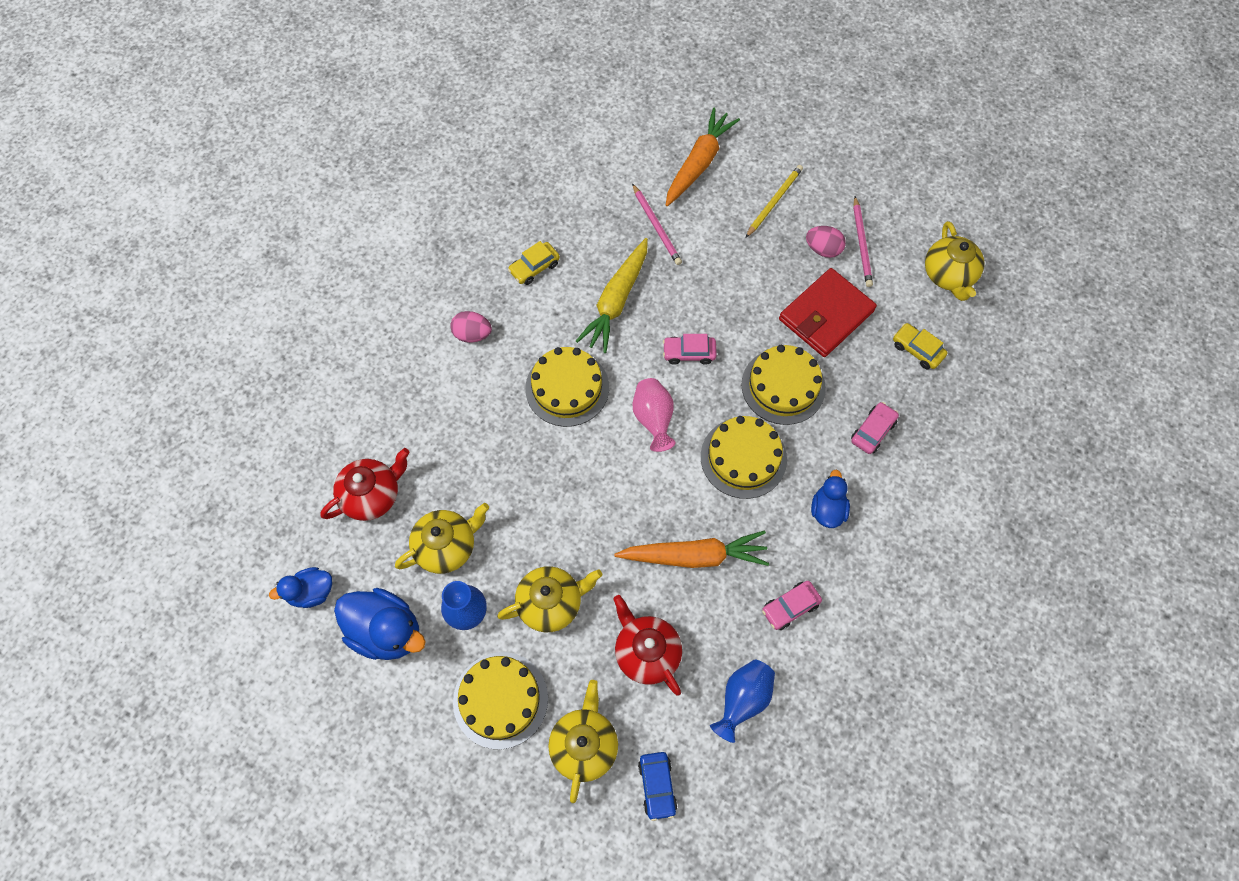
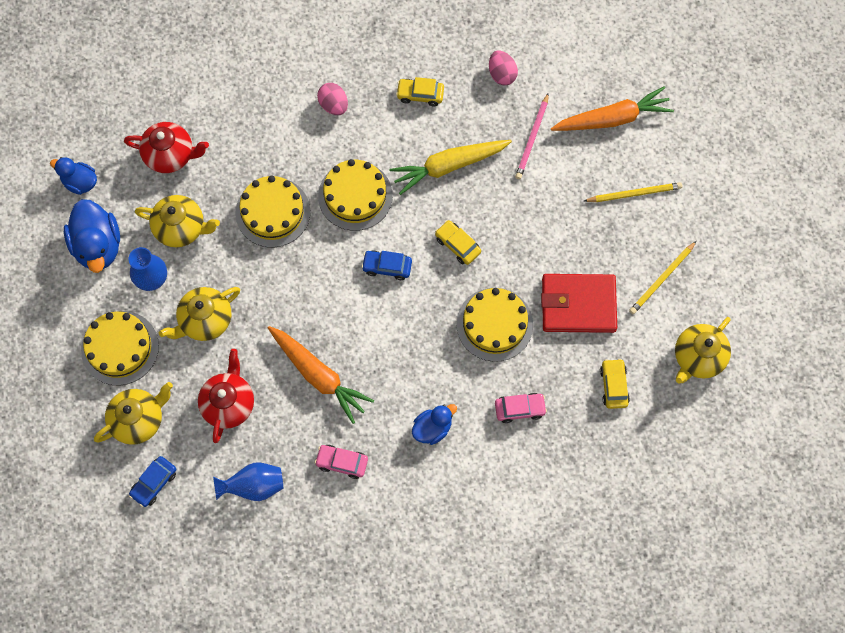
camera: 45 degrees right, 5 degrees up
yellow teapot [497,566,602,632] -> yellow teapot turned 120 degrees clockwise [159,287,240,341]
pink vase [633,378,676,452] -> blue car [361,251,412,280]
pink car [663,334,717,365] -> yellow car [435,220,481,265]
yellow cake [701,416,787,499] -> yellow cake moved to [235,175,310,248]
pink egg [806,226,846,258] -> pink egg moved to [489,51,518,85]
pink pencil [853,196,873,287] -> yellow pencil [629,241,696,314]

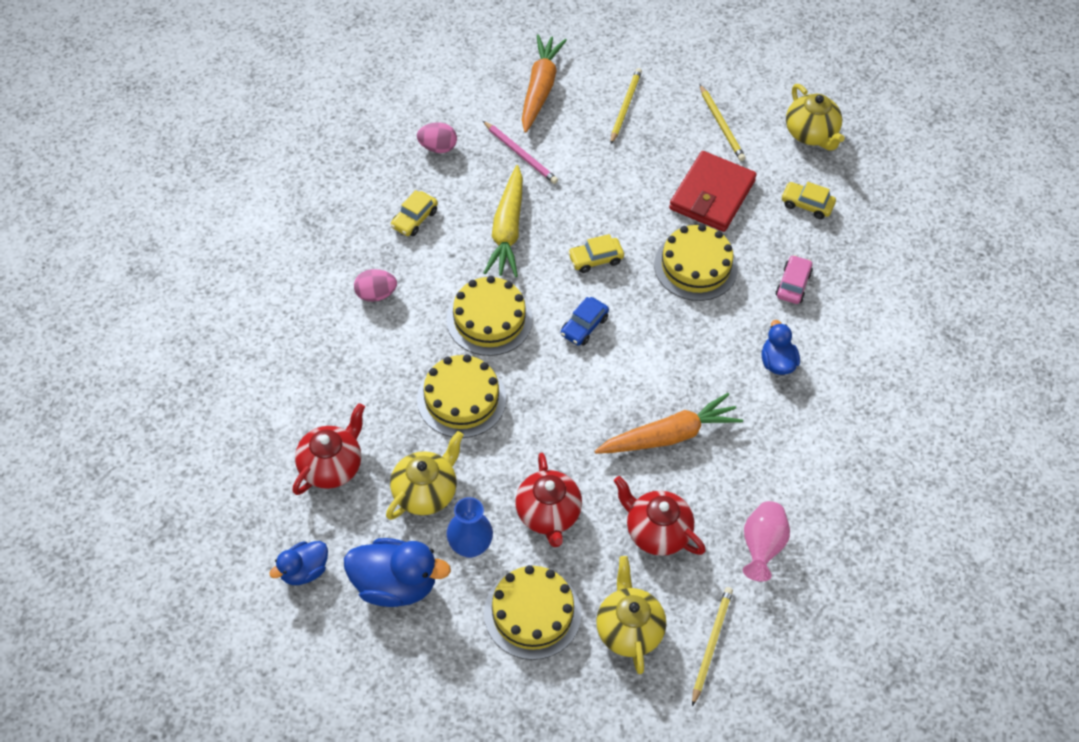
camera: 65 degrees left, 15 degrees down
blue car [129,456,177,507] -> yellow pencil [692,587,733,707]
yellow teapot [159,287,240,341] -> red teapot [515,453,582,547]
blue vase [213,463,283,501] -> pink vase [743,501,790,582]
pink car [315,445,368,479] -> none

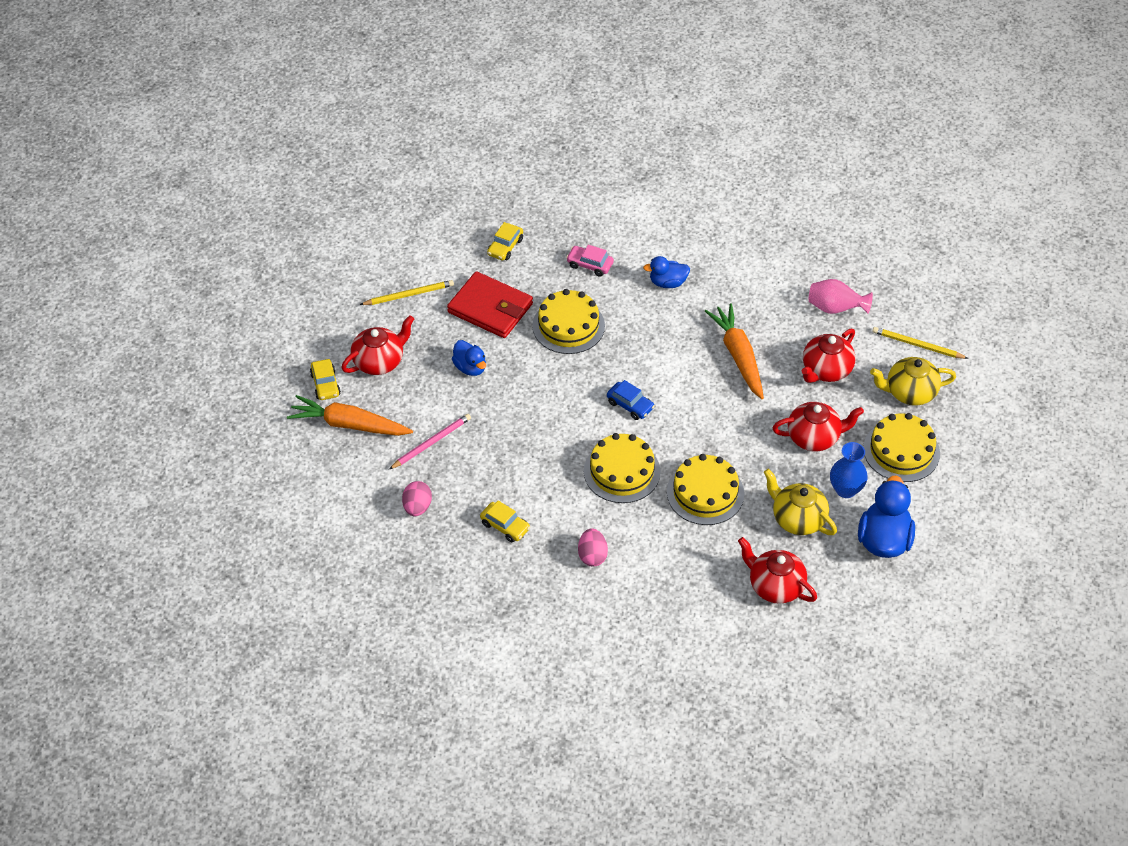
camera: 85 degrees left, 5 degrees down
blue duck [269,541,328,585] -> blue duck moved to [452,340,486,376]
yellow carrot [484,165,523,277] -> none
yellow car [568,234,624,273] -> yellow car moved to [310,359,341,400]
yellow pencil [611,68,642,144] -> red teapot [341,315,414,375]
yellow teapot [786,84,845,151] -> none

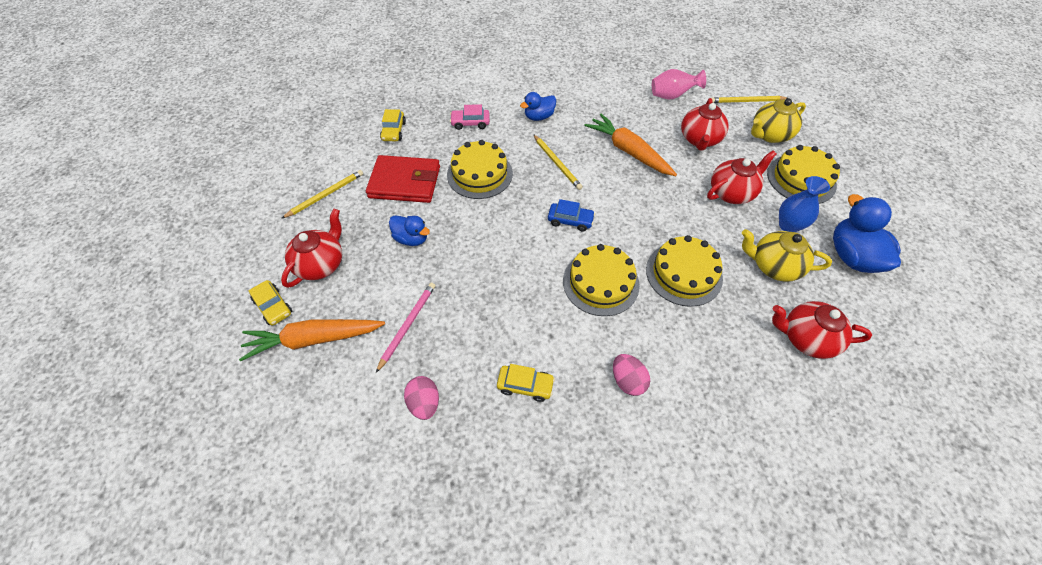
camera: 25 degrees left, 5 degrees up
none -> yellow pencil [533,134,583,190]

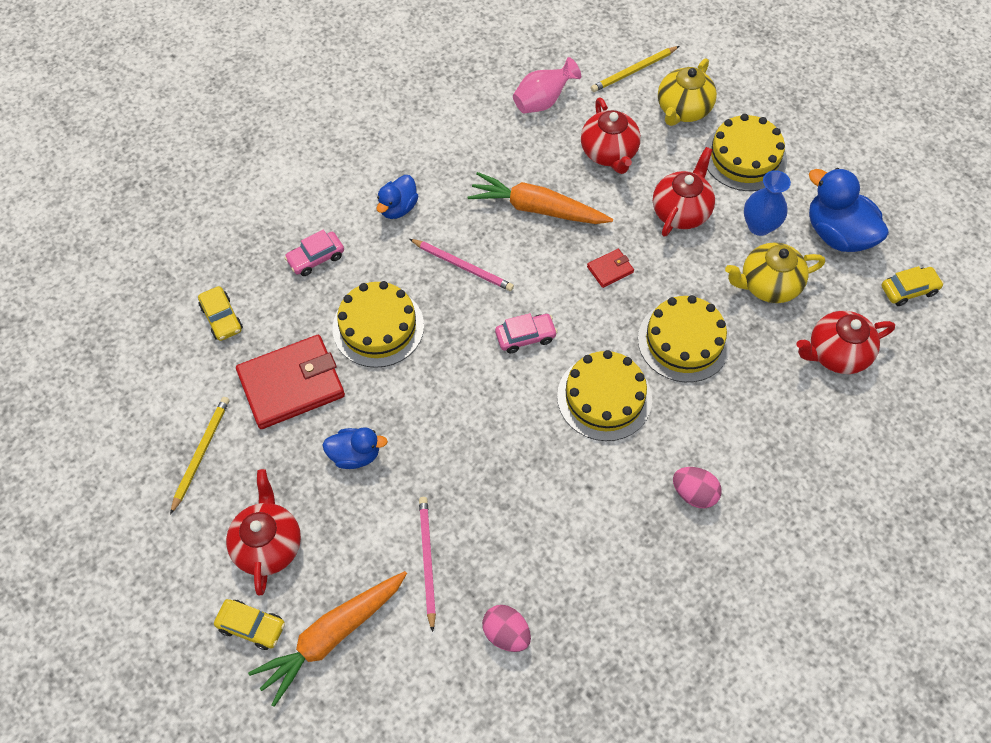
camera: 30 degrees left, 5 degrees up
yellow car [497,364,555,402] -> yellow car moved to [882,266,944,306]
yellow pencil [533,134,583,190] -> pink pencil [410,239,514,291]
blue car [548,199,595,232] -> pink car [495,313,557,353]
none -> red wallet [587,249,634,288]

